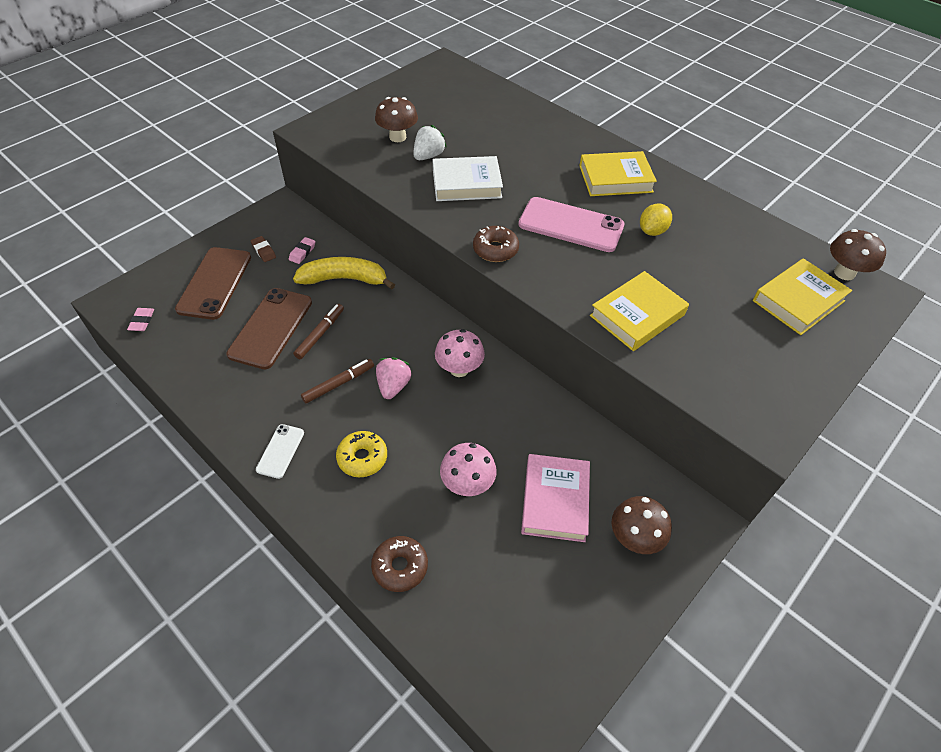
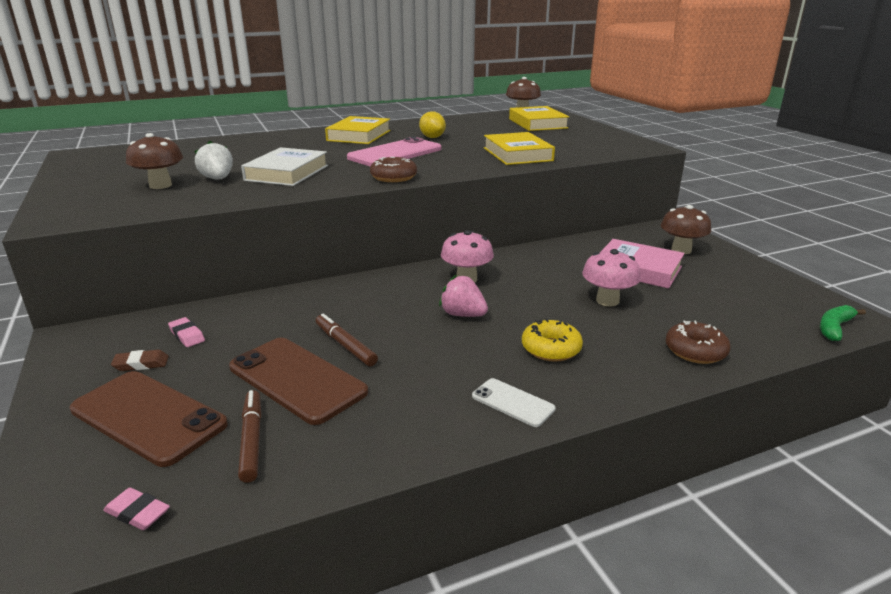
camera: 65 degrees left, 25 degrees down
yellow banana [293,257,395,290] -> none
brown marker [301,359,374,404] -> brown marker moved to [238,390,262,483]
none -> green banana [820,305,866,341]

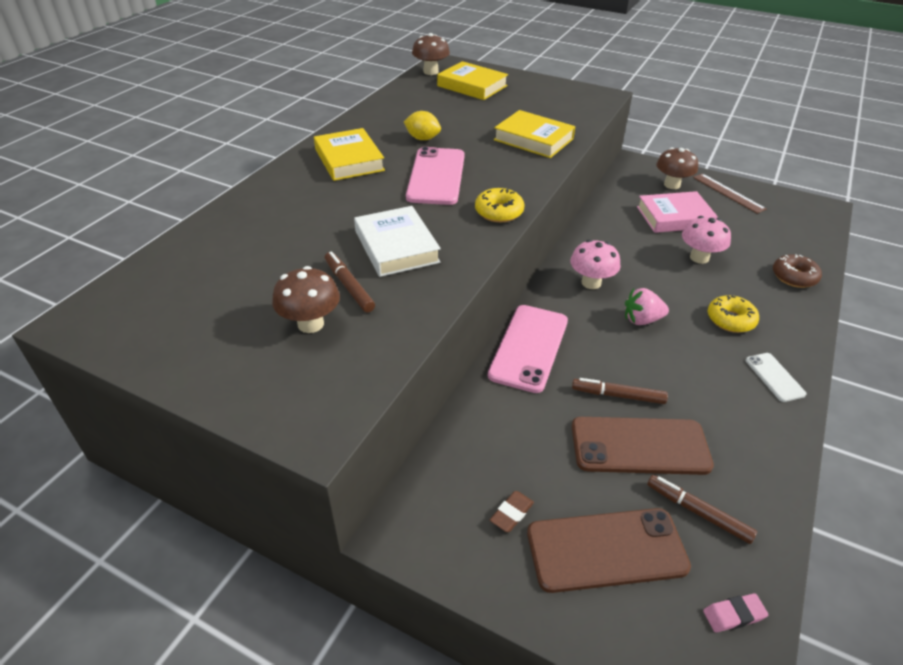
camera: 40 degrees left, 15 degrees up
pink eraser [168,317,205,347] -> none
white strawberry [194,141,233,179] -> brown marker [325,251,375,313]
brown donut [370,157,417,182] -> yellow donut [475,188,524,222]
white phone [472,378,556,427] -> white phone turned 75 degrees clockwise [746,353,806,402]
green banana [820,305,866,341] -> none
none -> pink phone [488,305,568,393]
none -> brown ruler [693,173,767,214]

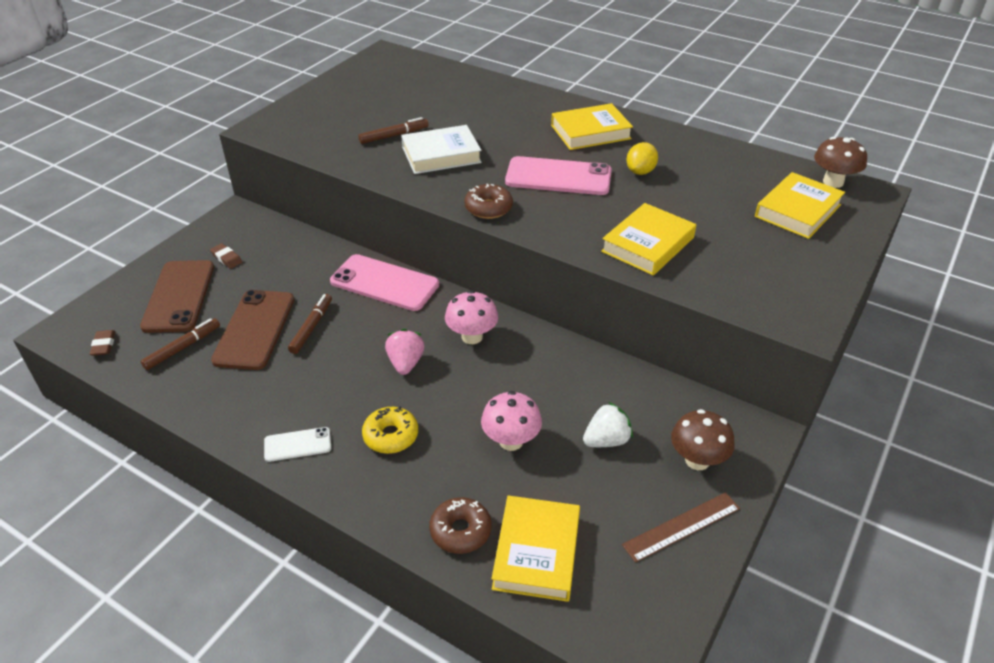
camera: 95 degrees right, 0 degrees up
brown mushroom [272,266,340,333] -> none
yellow donut [475,188,524,222] -> brown donut [464,184,513,219]
pink book [637,191,718,233] -> white strawberry [583,402,633,447]
pink eraser [703,593,768,633] -> brown eraser [90,330,115,356]
none -> yellow book [491,495,580,602]

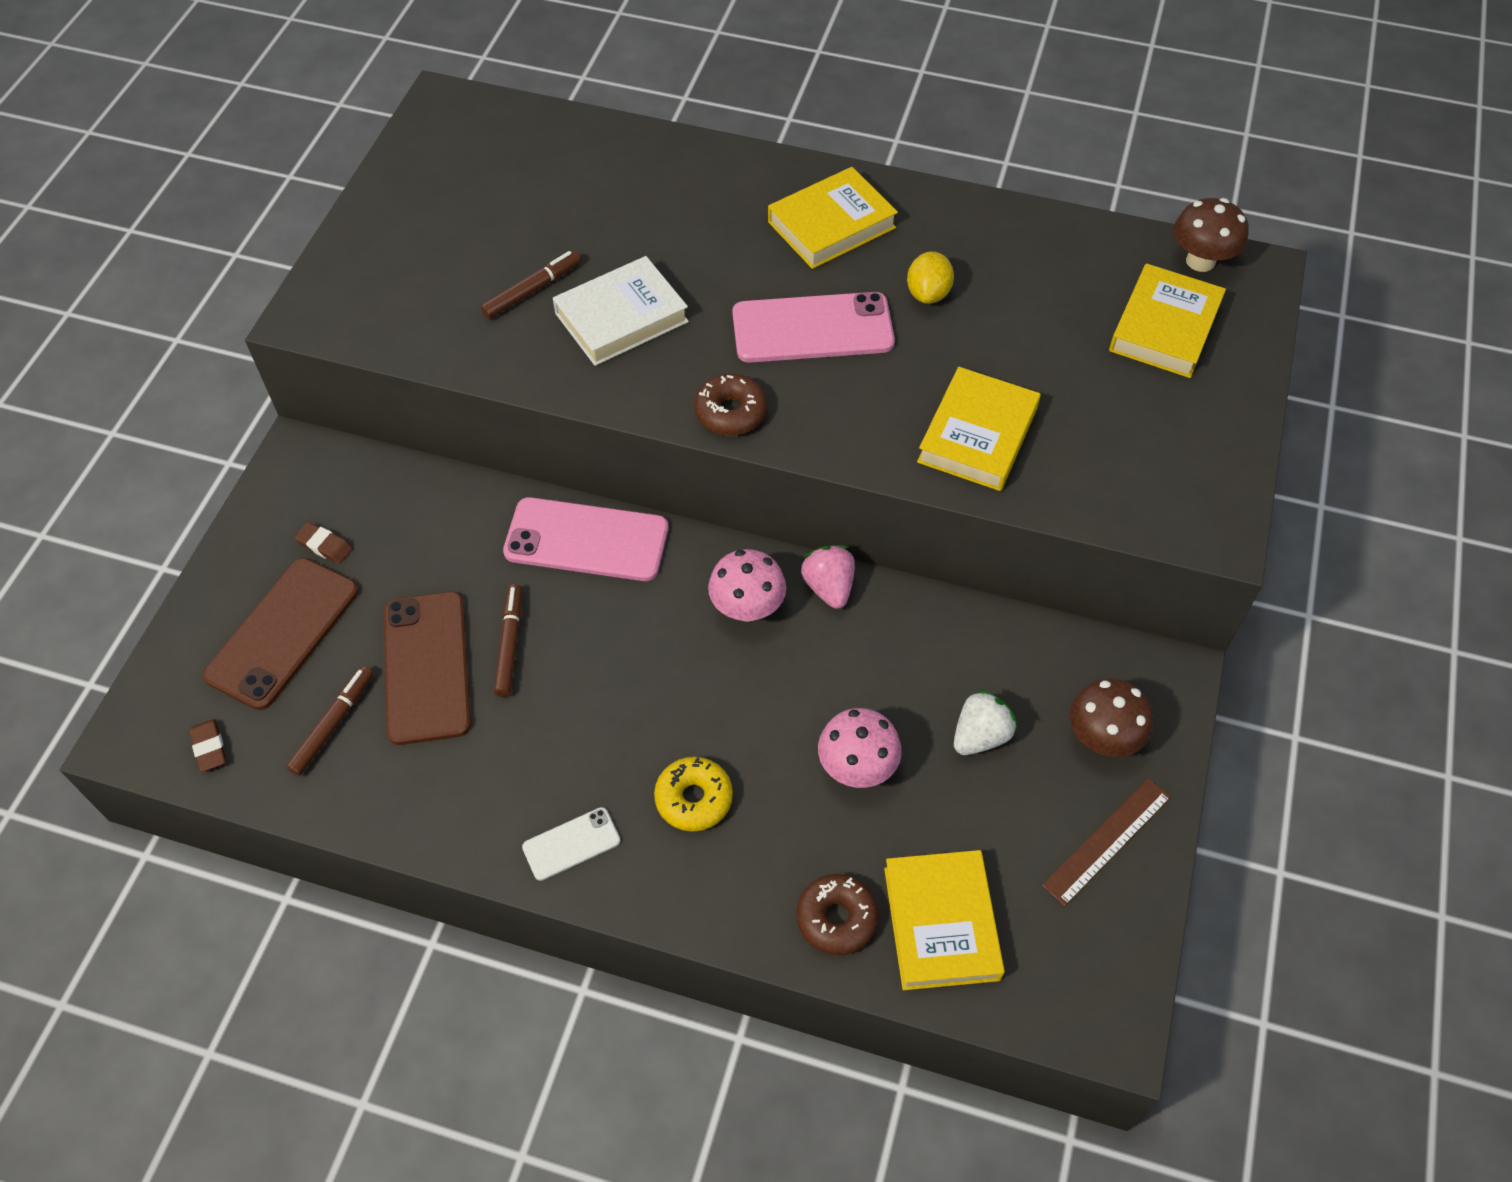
camera: 15 degrees left, 15 degrees up
brown phone [140,260,214,333] -> brown phone turned 45 degrees clockwise [203,558,359,710]
pink strawberry [385,329,425,375] -> pink strawberry moved to [801,545,855,609]

